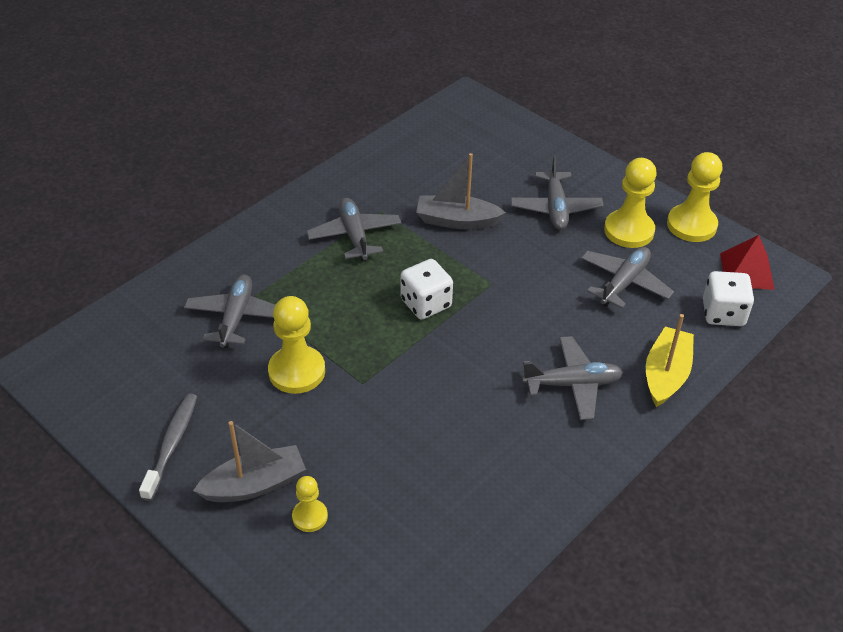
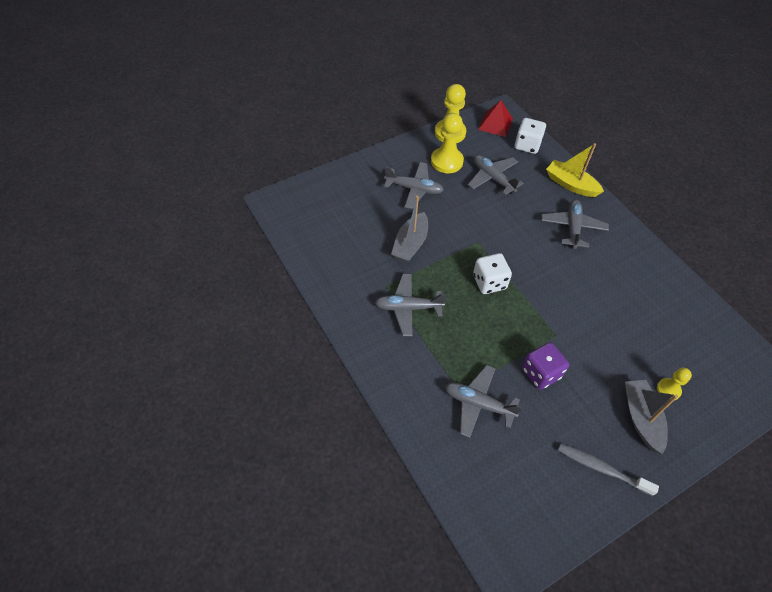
camera: 75 degrees left, 10 degrees up
yellow pawn [268,296,325,394] -> purple dice [522,342,569,390]

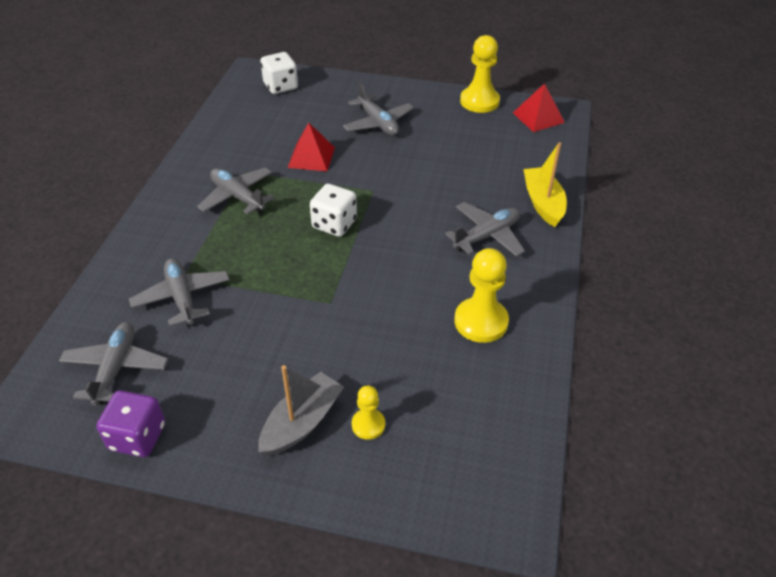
camera: 45 degrees right, 10 degrees down
grey boat [391,196,428,263] -> red pyramid [288,123,335,171]
yellow pawn [431,113,464,173] -> yellow pawn moved to [454,248,509,343]
grey plane [468,155,524,195] -> grey plane moved to [59,322,168,406]
white dice [515,118,546,154] -> white dice moved to [260,52,298,94]
purple dice [522,342,569,390] -> purple dice moved to [97,390,165,457]
grey toothbrush [558,443,659,496] -> none

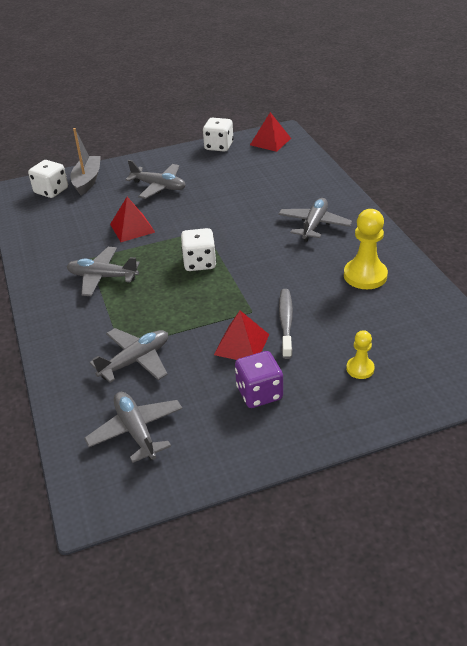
camera: 30 degrees left, 5 degrees down
purple dice [97,390,165,457] -> purple dice moved to [235,351,283,408]
grey plane [129,258,230,326] -> grey plane turned 105 degrees clockwise [89,328,168,383]
grey boat [258,365,344,456] -> grey boat moved to [70,128,101,195]
yellow pawn [460,35,500,113] -> white dice [203,118,234,152]
yellow boat [524,142,567,227] -> none
none -> red pyramid [214,310,269,360]
none -> grey toothbrush [279,289,293,359]

